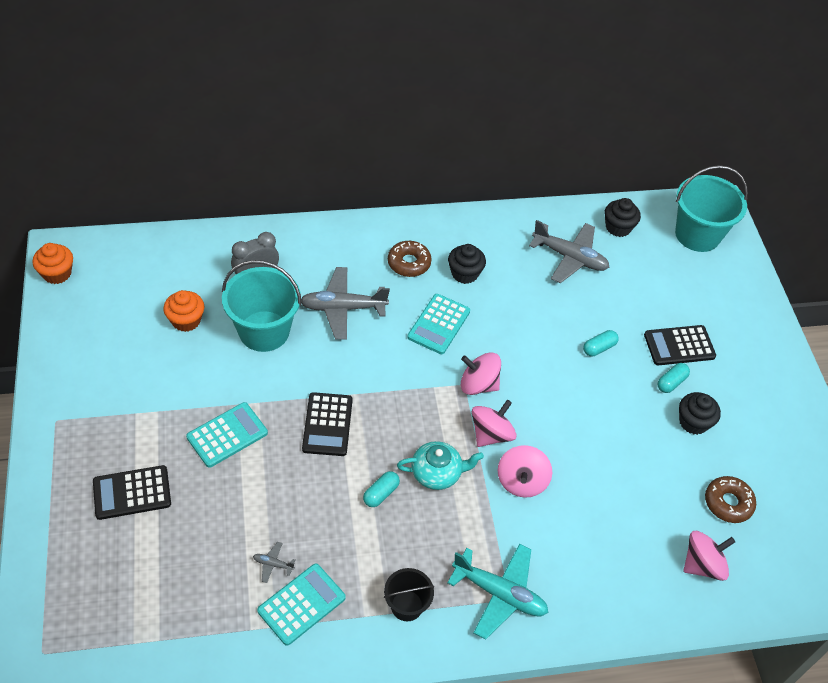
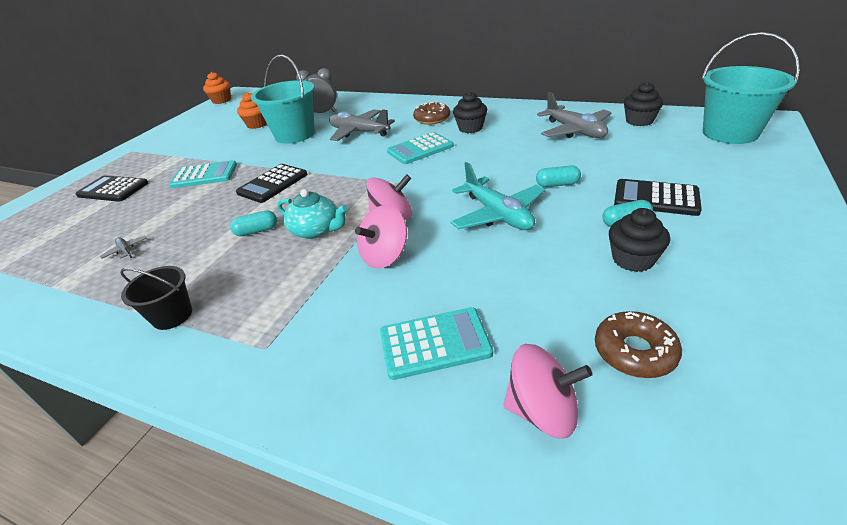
camera: 40 degrees right, 15 degrees down
turquoise calculator [257,564,346,646] -> turquoise calculator moved to [380,307,493,380]
turquoise plane [447,543,548,640] -> turquoise plane moved to [451,162,545,230]
pink spinning top [461,352,501,395] -> none

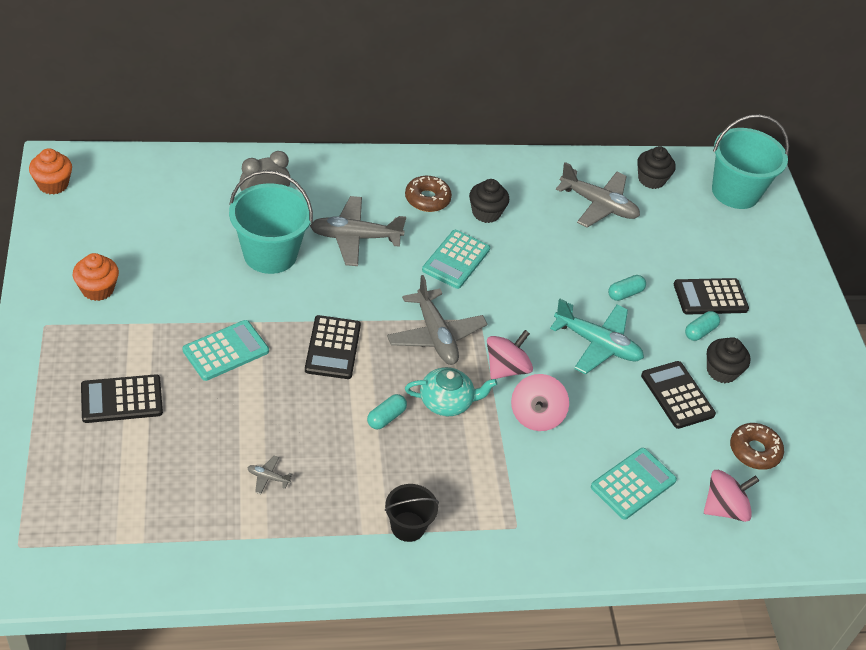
camera: 40 degrees left, 10 degrees up
orange cupcake [237,92,267,129] -> orange cupcake moved to [73,253,119,301]
none -> grey plane [387,275,487,365]
none -> black calculator [641,361,716,429]

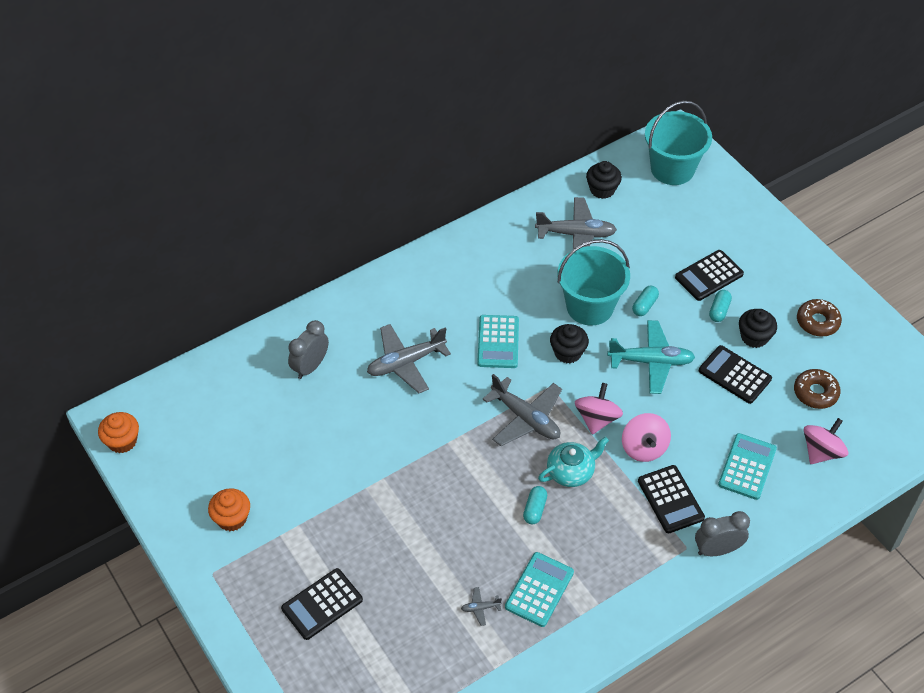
camera: 20 degrees left, 5 degrees up
turquoise calculator [183,320,269,381] -> turquoise calculator moved to [505,552,574,627]
turquoise bucket [229,170,313,274] -> turquoise bucket moved to [558,239,630,325]
black calculator [305,315,361,379] -> black calculator moved to [638,465,705,533]
black bucket [385,484,439,542] -> none
brown donut [405,176,452,212] -> brown donut moved to [797,299,842,337]
black cupcake [469,179,509,223] -> black cupcake moved to [550,324,589,364]
none -> grey clock [695,511,750,556]

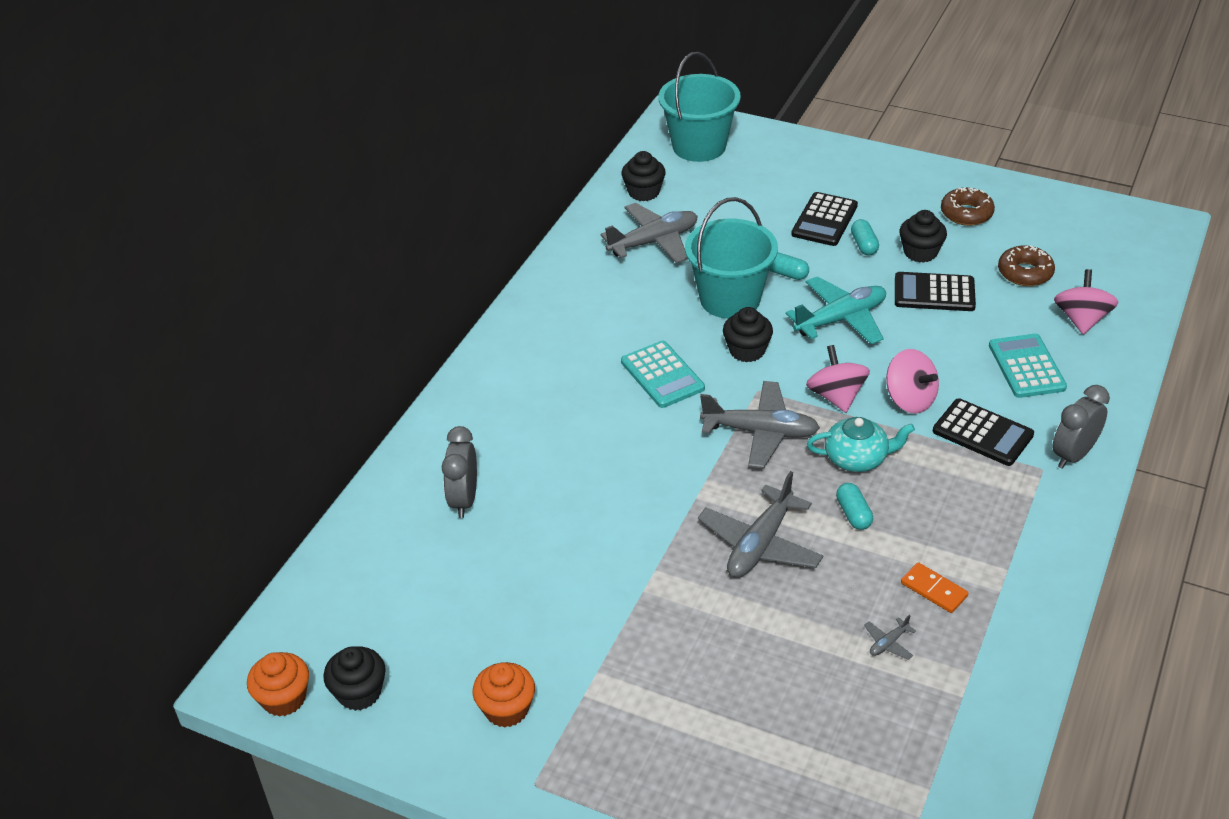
camera: 30 degrees left, 10 degrees down
black calculator [281,568,363,640] -> none
grey plane [367,324,451,393] -> grey plane moved to [698,471,823,578]
turquoise calculator [505,552,574,627] -> orange domino [901,562,968,613]
turquoise teapot [538,437,609,487] -> turquoise teapot turned 60 degrees clockwise [807,417,915,472]
turquoise capsule [632,286,659,316] -> turquoise capsule turned 60 degrees counterclockwise [769,252,809,280]
none -> black cupcake [323,647,386,711]

